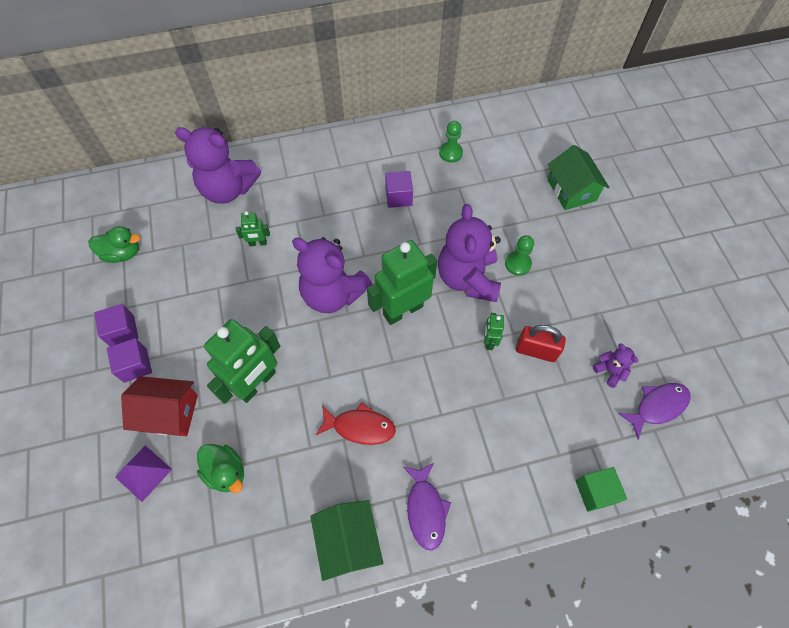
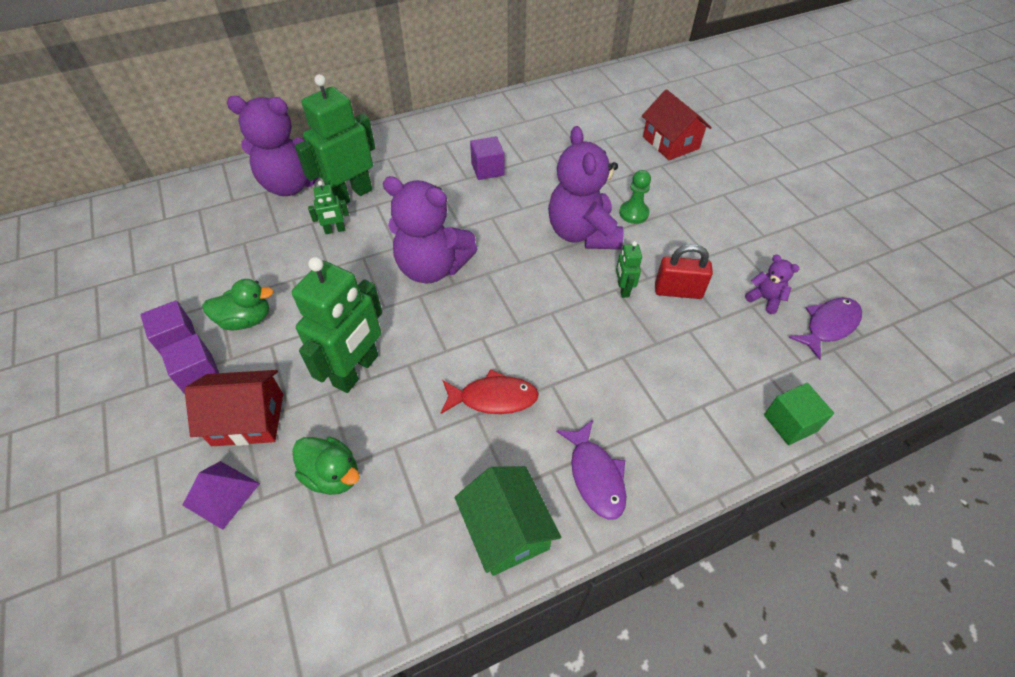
camera: 10 degrees left, 10 degrees down
green duck [88,226,140,263] -> green duck moved to [202,279,274,330]
green robot [367,240,437,325] -> green robot moved to [295,74,375,204]
green pawn [439,121,463,163] -> none
green house [547,145,609,210] -> red house [642,89,712,160]

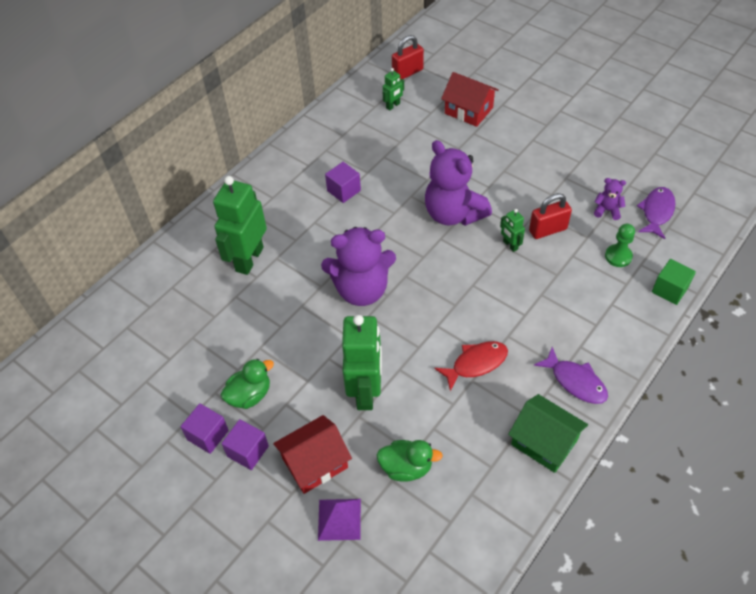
camera: 25 degrees left, 0 degrees up
purple teddy bear [227,96,319,196] -> none
green robot [308,181,349,234] -> green robot moved to [383,68,404,111]
green pawn [619,170,651,224] -> green pawn moved to [605,224,635,267]
none -> red padlock [392,35,424,79]

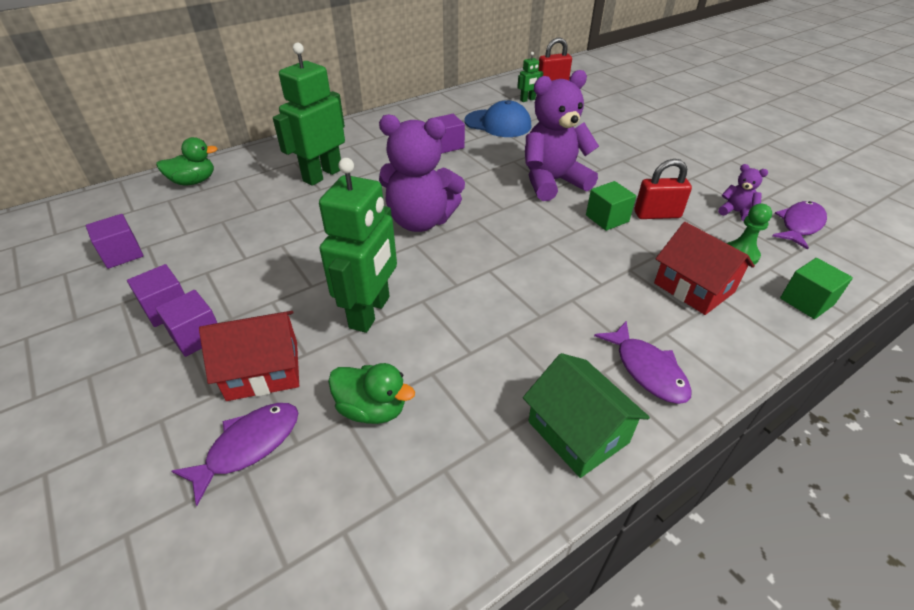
camera: 15 degrees right, 10 degrees down
green duck [221,359,274,409] -> green duck moved to [156,137,218,185]
purple pyramid [318,499,361,541] -> purple fish [171,403,298,506]
purple teddy bear [425,140,492,226] -> purple teddy bear turned 90 degrees clockwise [525,70,599,201]
red fish [434,341,508,391] -> none
red house [441,72,499,127] -> red house moved to [654,222,755,315]
green robot [500,209,525,252] -> green cube [586,181,636,231]
none -> purple cube [86,214,143,269]
none -> blue cap [464,100,531,137]

